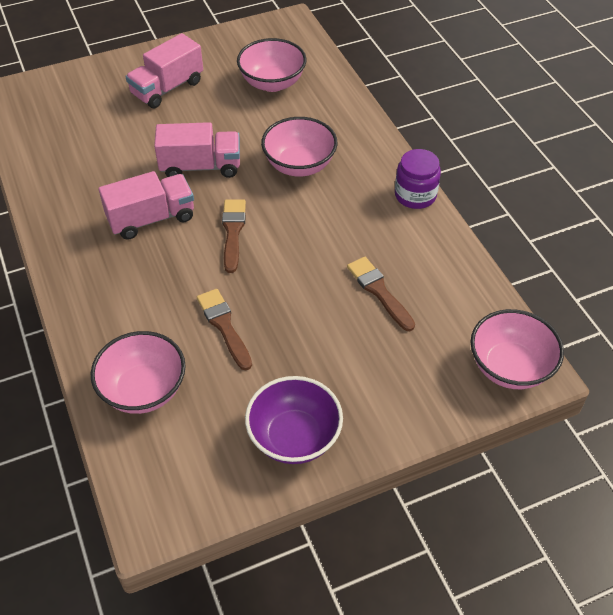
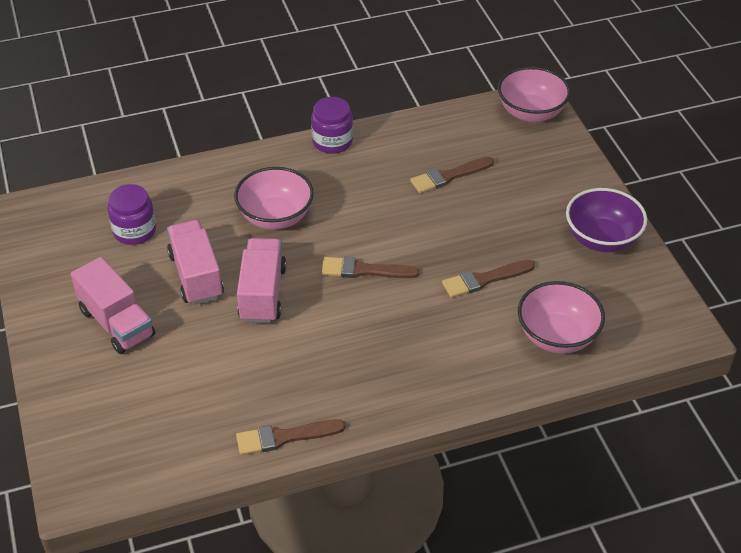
camera: 85 degrees left, 5 degrees down
pink truck [99,171,194,240] -> pink truck moved to [167,220,224,305]
pink bowl [237,38,307,92] -> purple jar [107,184,156,245]
none -> brown brush [236,419,345,455]

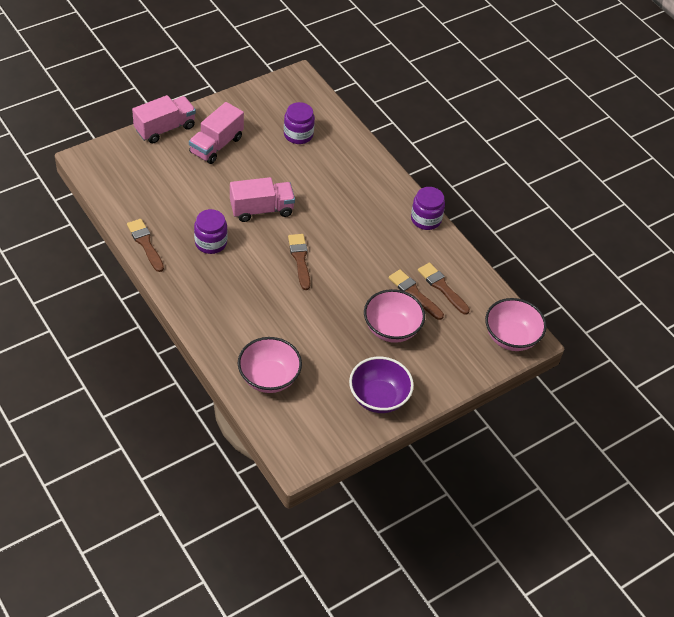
camera: 70 degrees right, 5 degrees up
pink truck [167,220,224,305] -> pink truck moved to [132,95,196,143]
pink bowl [234,167,314,230] -> pink bowl moved to [364,289,425,343]
brown brush [442,260,535,298] -> brown brush moved to [418,262,470,315]
none -> purple jar [194,209,228,254]

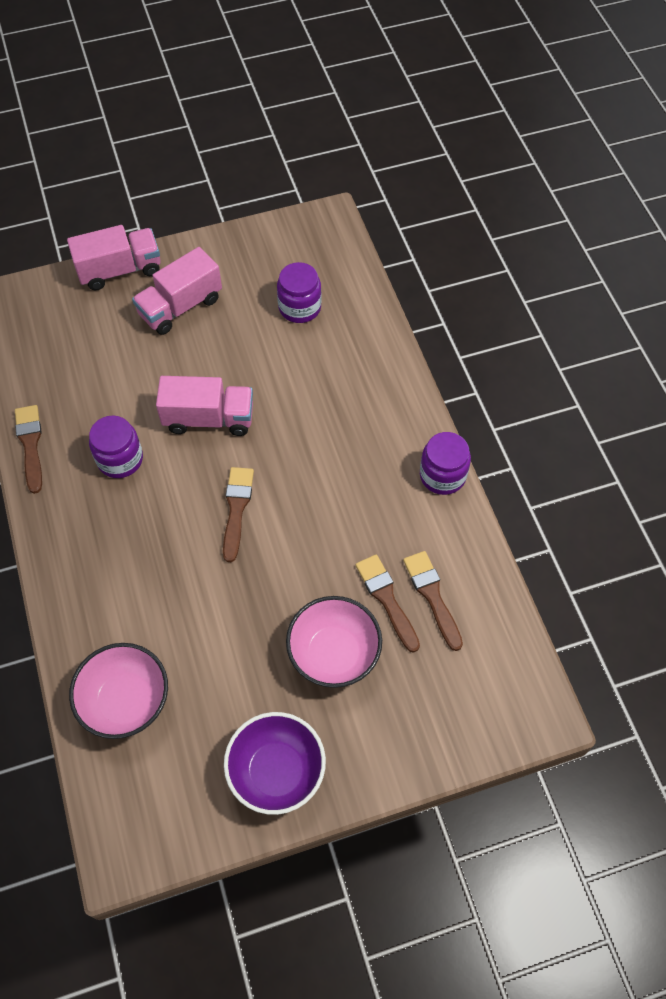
camera: 20 degrees right, 10 degrees up
pink bowl [485,298,547,351] -> none

